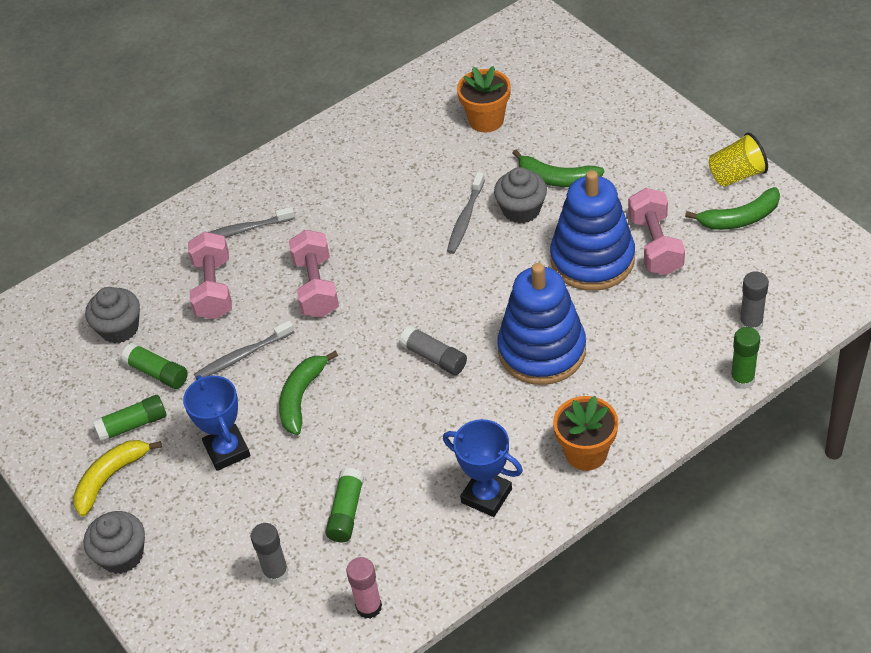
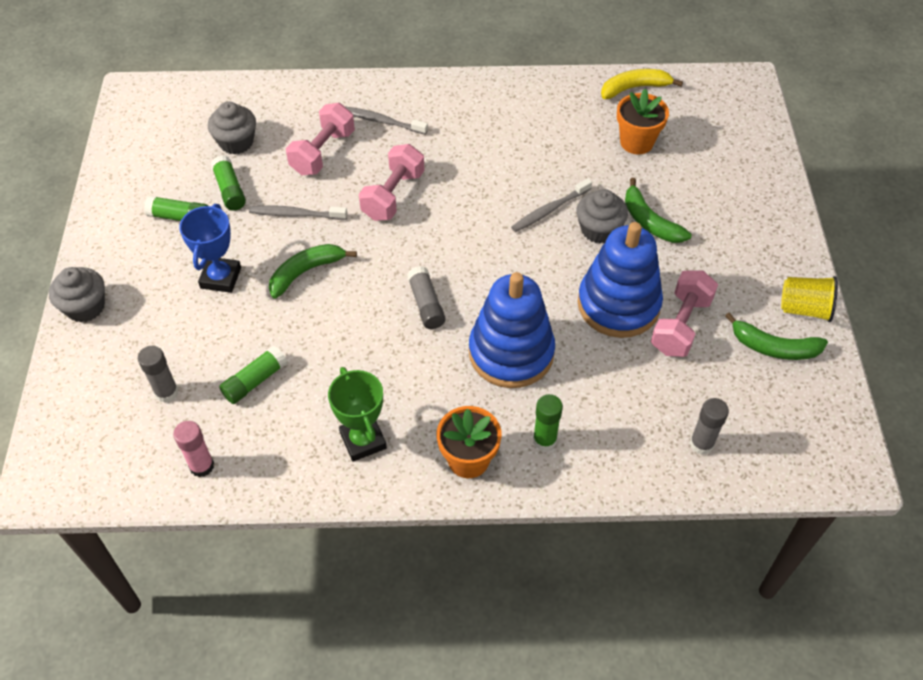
camera: 30 degrees right, 5 degrees up
yellow banana [73,440,162,517] -> yellow banana moved to [601,69,683,99]
blue trophy [443,419,523,517] -> green trophy [328,367,387,461]
green glue stick [731,327,760,389] -> green glue stick moved to [533,394,563,451]

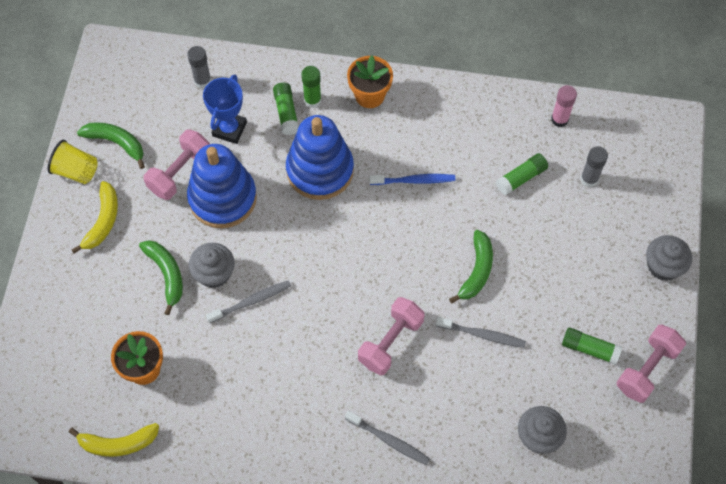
camera: 170 degrees left, 10 degrees up
blue trophy [179,204,241,293] -> blue trophy moved to [203,75,247,144]
green glue stick [211,155,246,211] -> green glue stick moved to [273,83,299,135]
green banana [269,244,357,299] -> green banana turned 45 degrees counterclockwise [449,230,493,303]
pink dumbbell [286,103,355,175] -> pink dumbbell moved to [617,324,686,403]
green trophy [328,367,387,461] -> none
grey glue stick [407,266,446,329] -> none
none -> yellow banana [72,181,118,253]
none -> blue toothbrush [369,174,455,185]

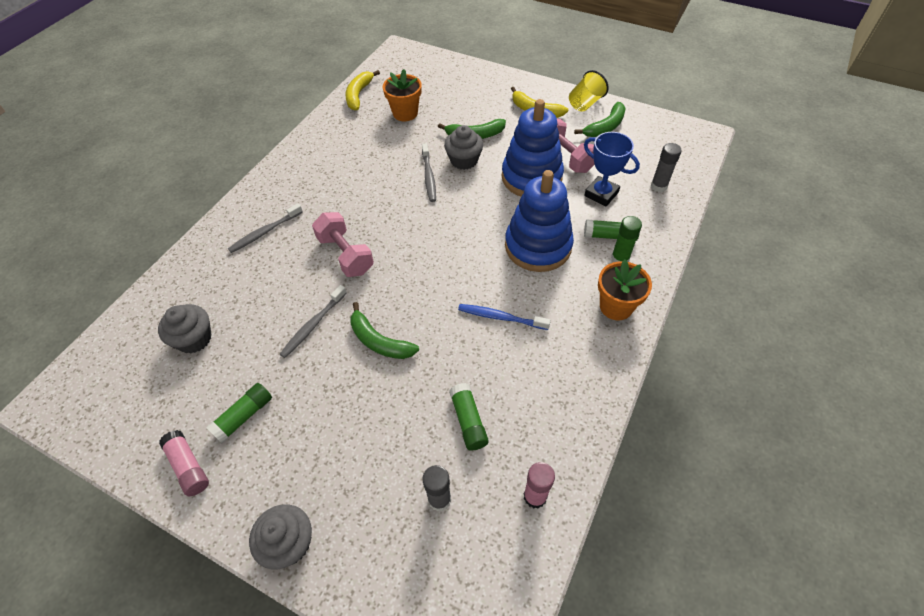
camera: 110 degrees right, 10 degrees down
blue toothbrush [369,174,455,185] -> blue toothbrush turned 90 degrees clockwise [458,304,551,330]
pink dumbbell [617,324,686,403] -> pink glue stick [159,430,209,496]

